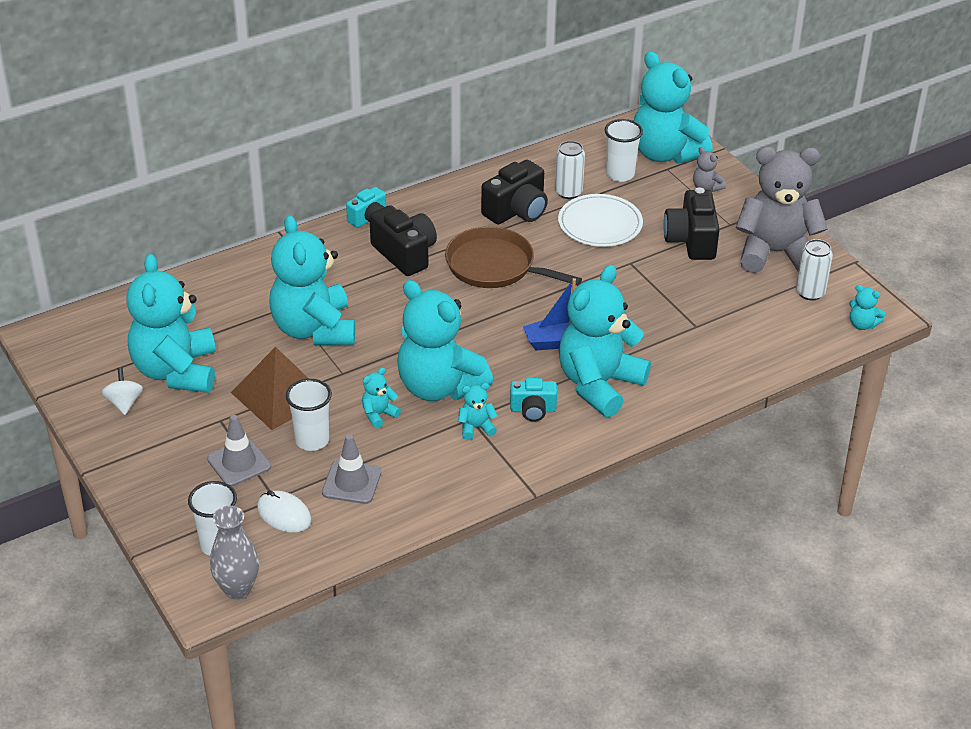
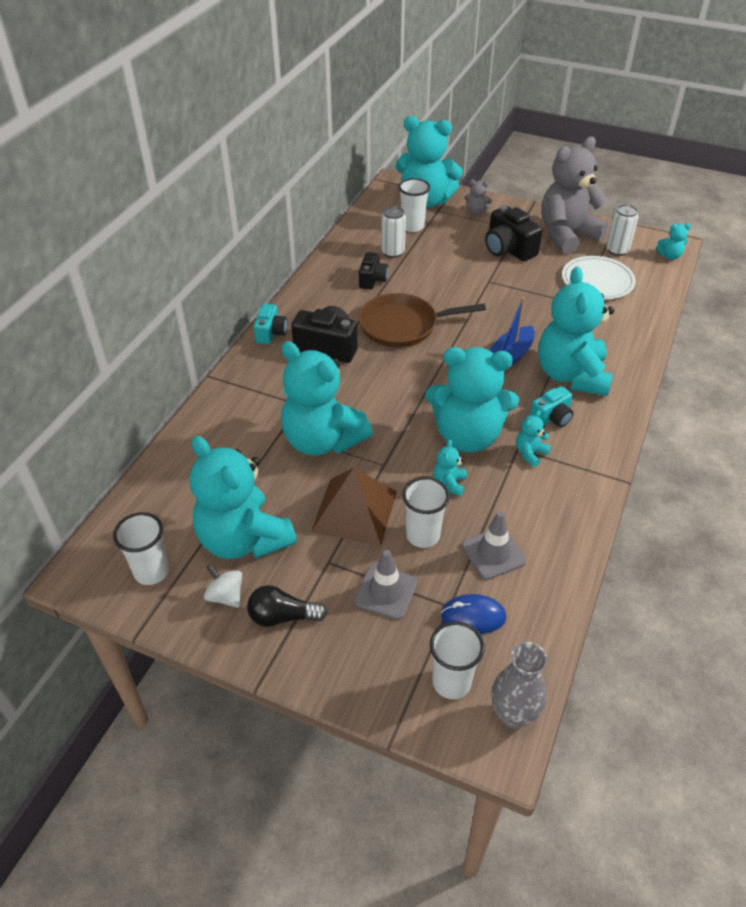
camera: 35 degrees left, 5 degrees up
white mouse [257,490,311,533] -> blue mouse [441,594,506,634]
black camera [481,160,548,225] -> black camera [359,252,389,289], size x0.62
white plate [558,194,643,247] -> white plate moved to [562,256,636,299]
none -> white cup [113,512,169,585]
none -> black light bulb [247,585,327,627]

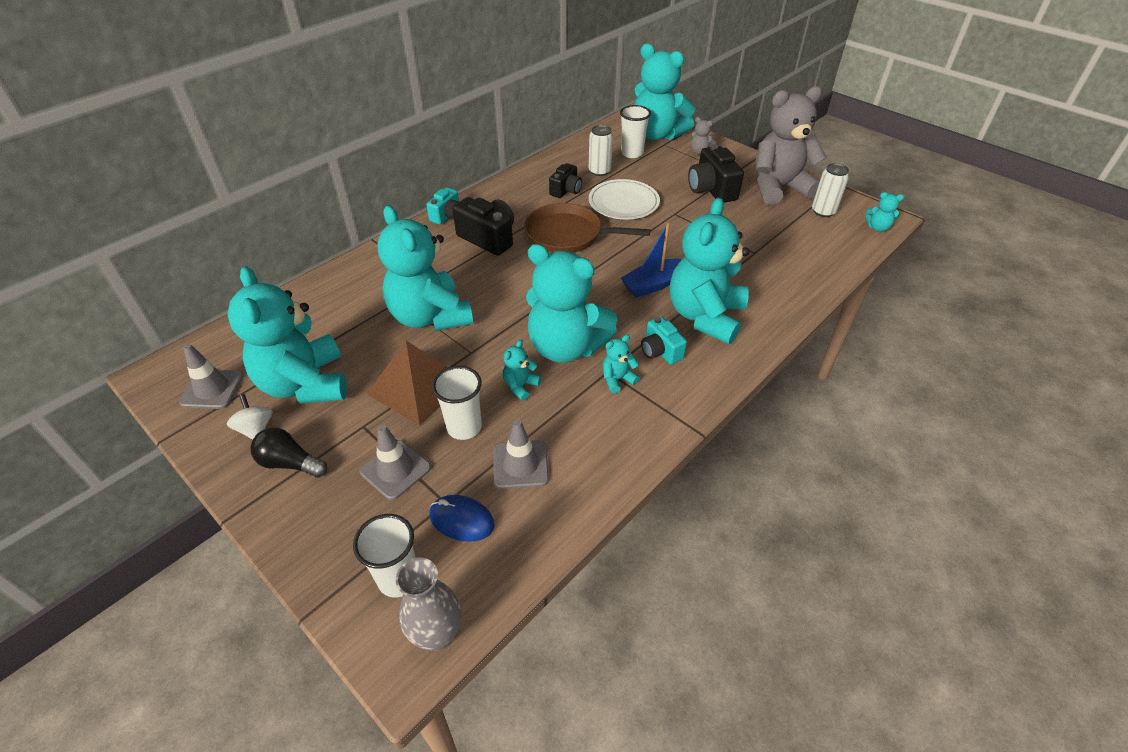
camera: 20 degrees right, 0 degrees up
white cup [113,512,169,585] -> grey traffic cone [179,343,243,409]
turquoise camera [530,386,574,427] -> turquoise camera turned 75 degrees clockwise [641,316,687,364]
white plate [562,256,636,299] -> white plate moved to [589,179,660,220]

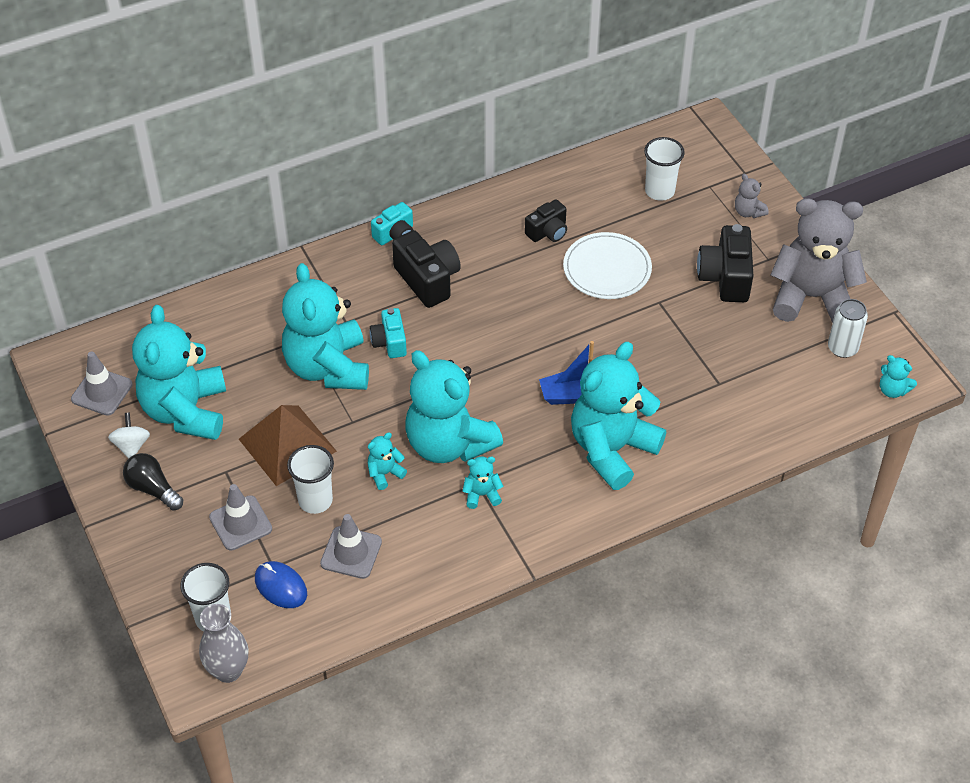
camera: 20 degrees right, 5 degrees up
brown pan [524,203,651,253] -> none
white can [589,125,613,176] -> none
turquoise teddy bear [635,44,695,140] -> none
turquoise camera [641,316,687,364] -> turquoise camera moved to [370,308,407,358]

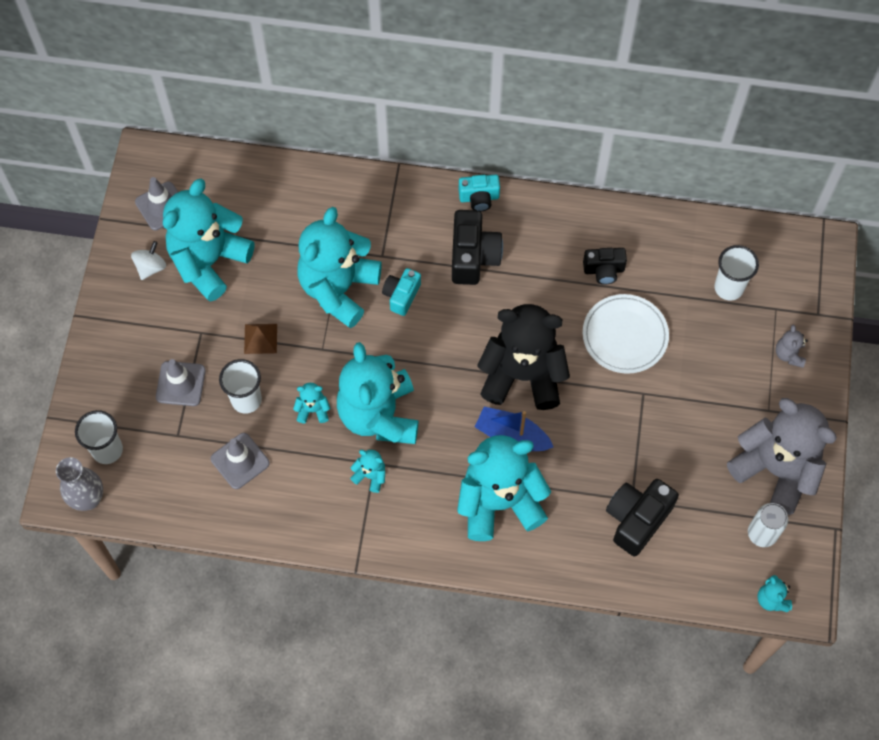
camera: 35 degrees right, 15 degrees up
black light bulb [123,453,183,511] -> none
brown pyramid [239,405,337,486] -> brown pyramid [244,324,277,354], size x0.50
blue mouse [255,561,307,608] -> none
black camera [697,224,754,302] -> black camera moved to [606,479,679,556]
none -> black teddy bear [477,304,570,410]

